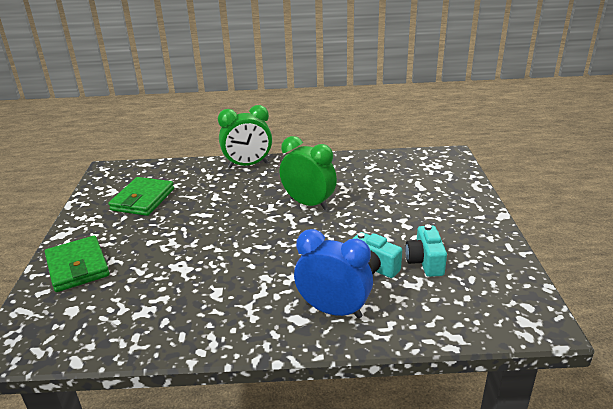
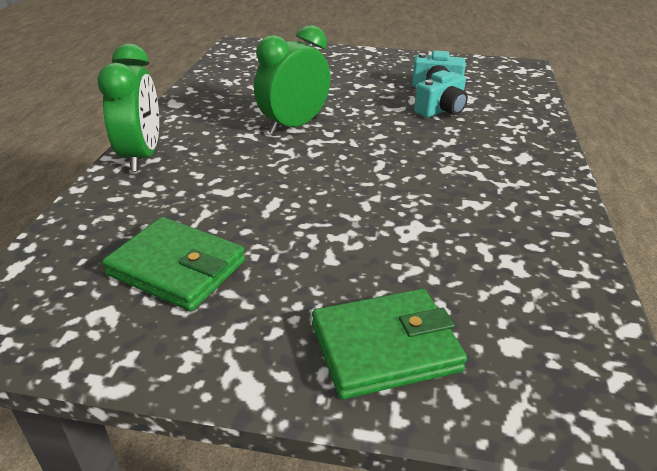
camera: 80 degrees left, 5 degrees up
blue clock [294,229,373,319] -> none

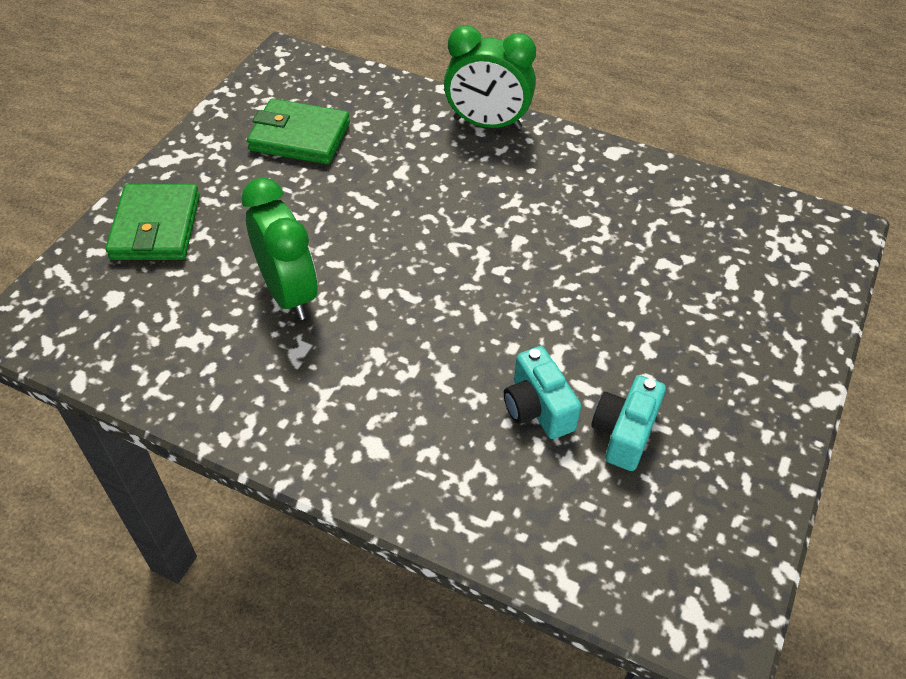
camera: 105 degrees right, 15 degrees up
green wallet [102,217,245,311] -> green wallet turned 60 degrees clockwise [247,98,350,164]
green clock [254,25,330,134] -> green clock moved to [242,178,318,320]

